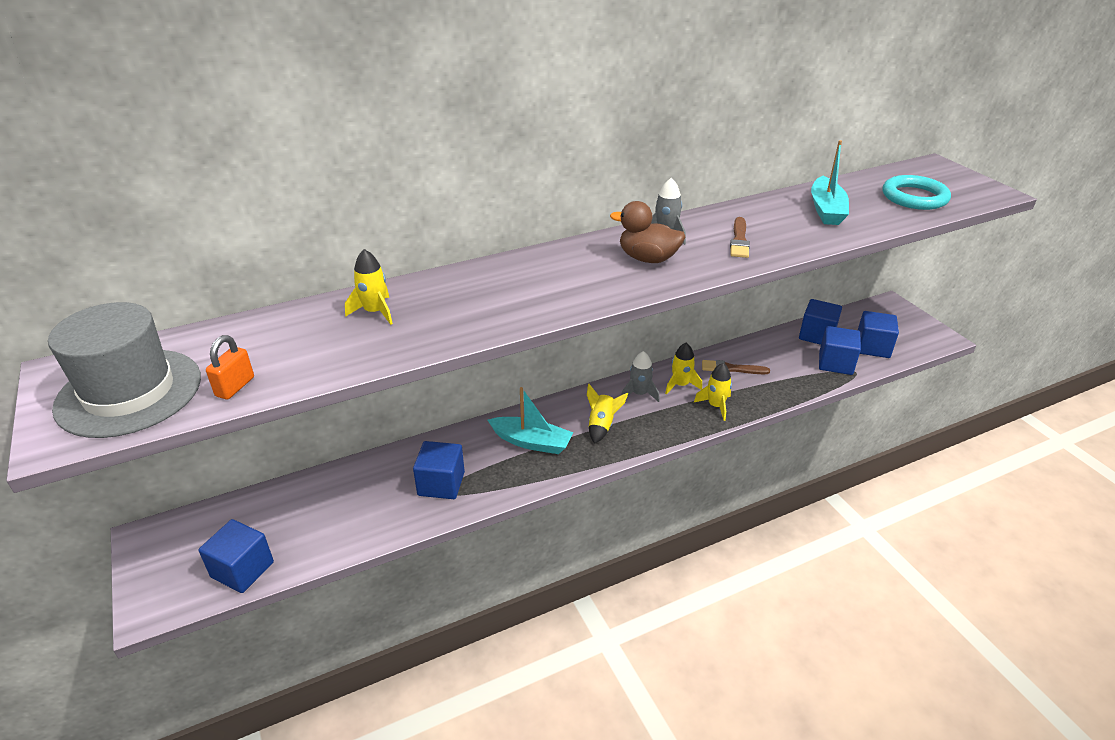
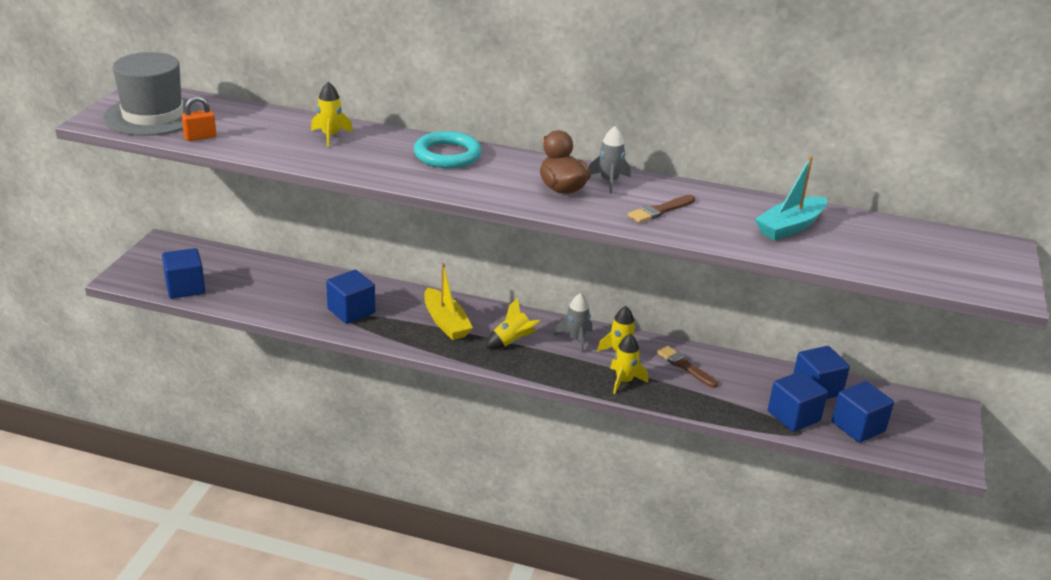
camera: 40 degrees right, 5 degrees down
turquoise boat [488,387,573,454] -> yellow boat [424,263,473,340]
turquoise ring [883,175,951,210] -> turquoise ring moved to [414,131,481,168]

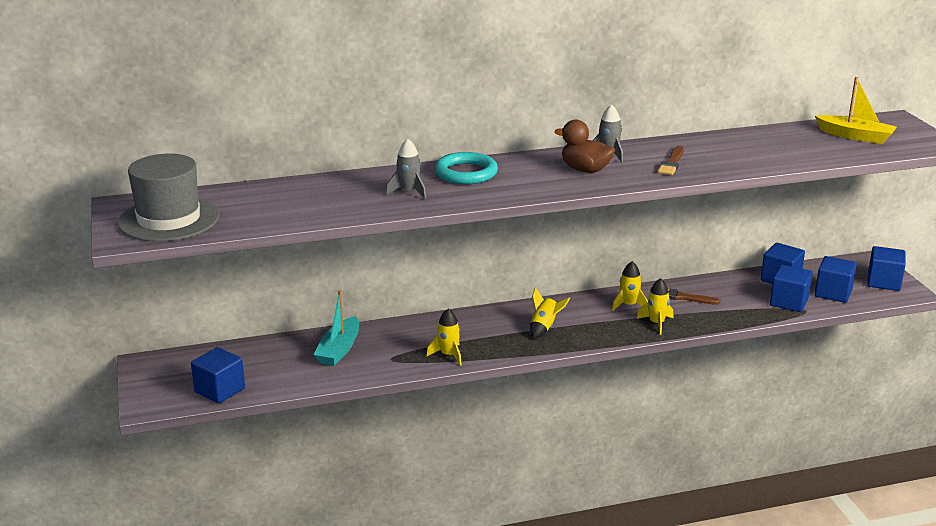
camera: 30 degrees left, 5 degrees down
orange padlock [182,96,216,141] -> none
yellow rocket [311,82,353,147] -> yellow rocket moved to [426,309,462,366]
blue cube [326,270,375,324] -> blue cube moved to [867,246,906,291]
yellow boat [424,263,473,340] -> yellow boat moved to [815,77,897,144]
grey rocket [554,293,592,353] -> grey rocket moved to [386,139,426,199]
turquoise boat [755,156,827,241] -> turquoise boat moved to [314,290,359,366]

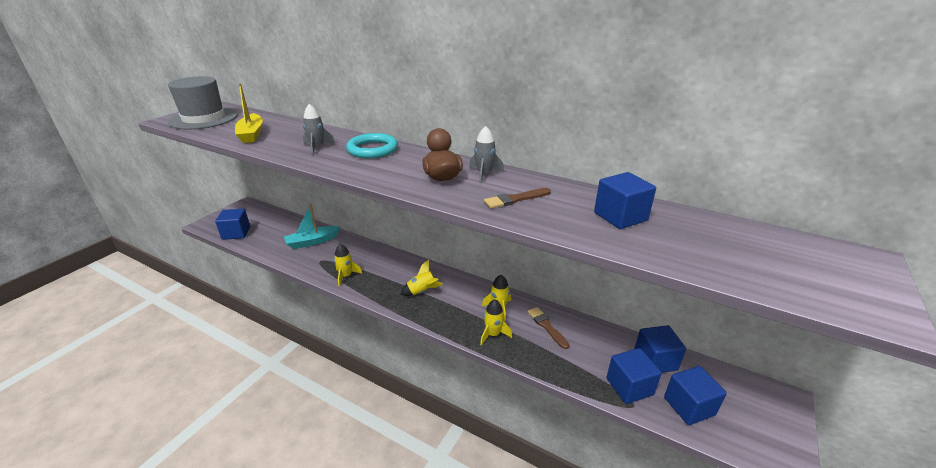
camera: 45 degrees right, 5 degrees up
yellow boat [815,77,897,144] -> yellow boat moved to [235,83,263,143]
blue cube [867,246,906,291] -> blue cube moved to [594,172,656,229]

